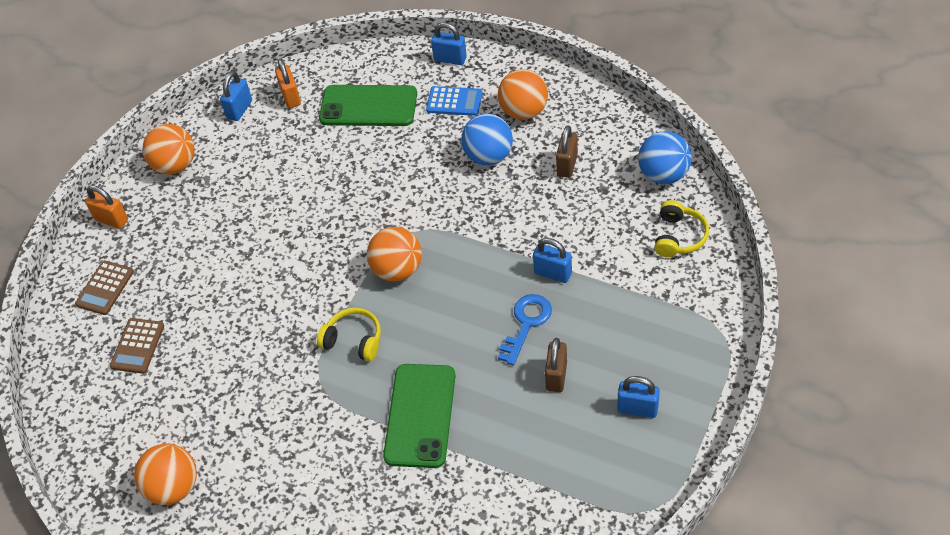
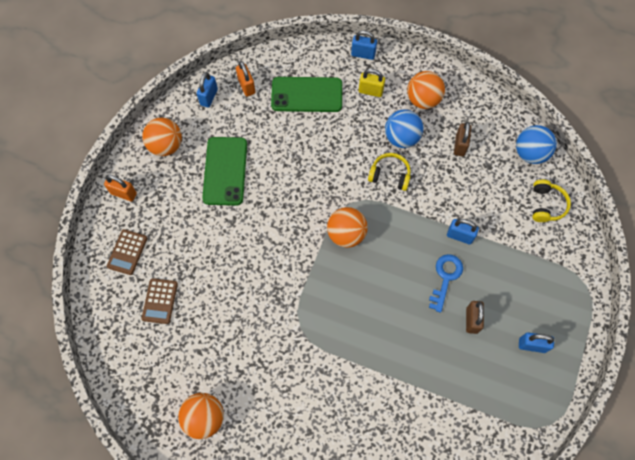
camera: 10 degrees left, 15 degrees up
yellow headphones [317,308,381,361] -> yellow headphones moved to [368,153,411,191]
green phone [383,364,455,468] -> green phone moved to [202,137,247,206]
blue calculator [426,86,482,116] -> yellow padlock [359,69,385,97]

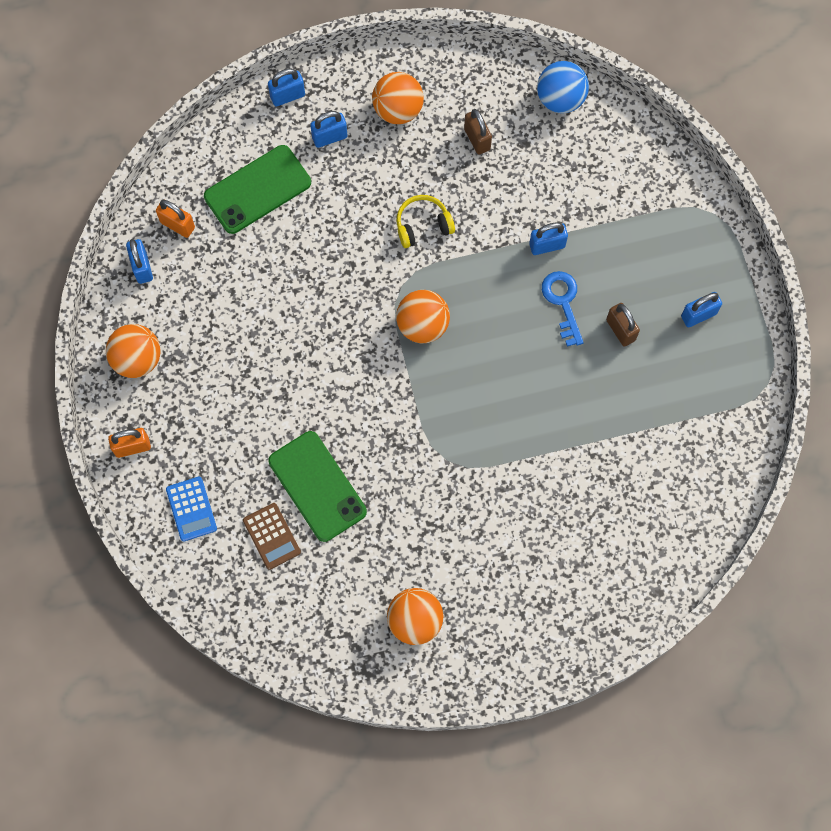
camera: 35 degrees left, 5 degrees up
brown calculator [107,229,148,275] -> blue calculator [166,477,217,542]
green phone [202,137,247,206] -> green phone moved to [268,431,367,542]
yellow padlock [359,69,385,97] -> blue padlock [310,111,347,148]
blue ball [385,110,423,148] -> none
yellow headphones [532,180,571,222] -> none

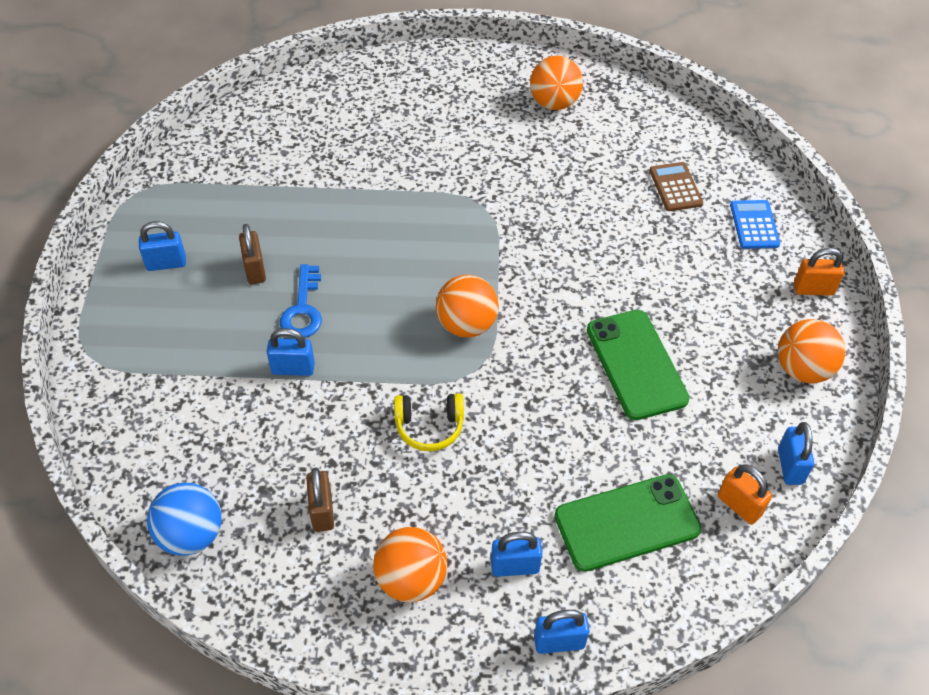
camera: 165 degrees left, 20 degrees down
green phone [268,431,367,542] -> green phone moved to [587,310,690,420]

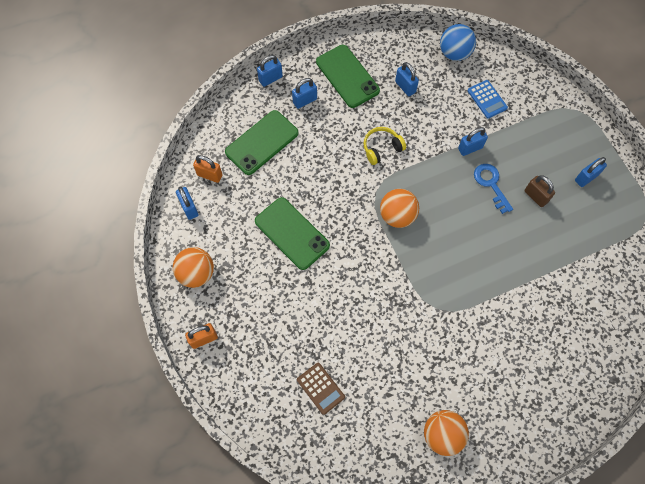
camera: 155 degrees right, 15 degrees up
brown padlock [306,467,334,532] -> blue padlock [395,62,419,96]
orange ball [373,527,448,602] -> green phone [316,45,380,108]
blue calculator [730,200,780,249] -> blue calculator moved to [467,80,508,119]

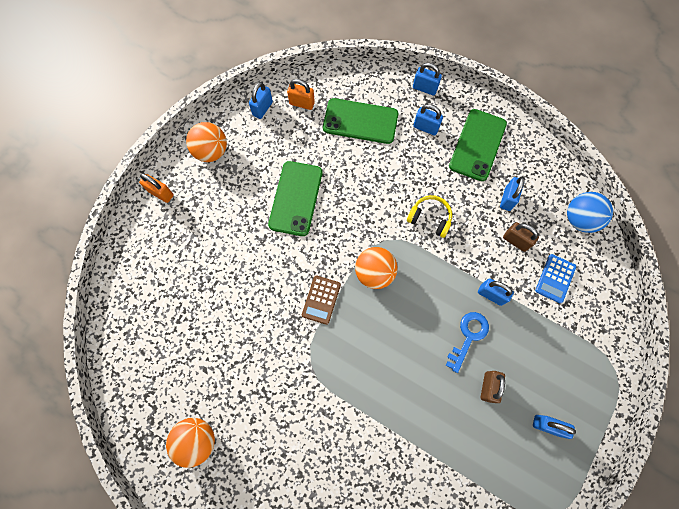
camera: 55 degrees right, 5 degrees up
orange padlock [193,155,222,183] -> orange padlock turned 60 degrees counterclockwise [287,79,315,110]
brown calculator [297,363,345,415] -> brown calculator moved to [302,276,341,325]
none -> brown padlock [503,222,539,252]

